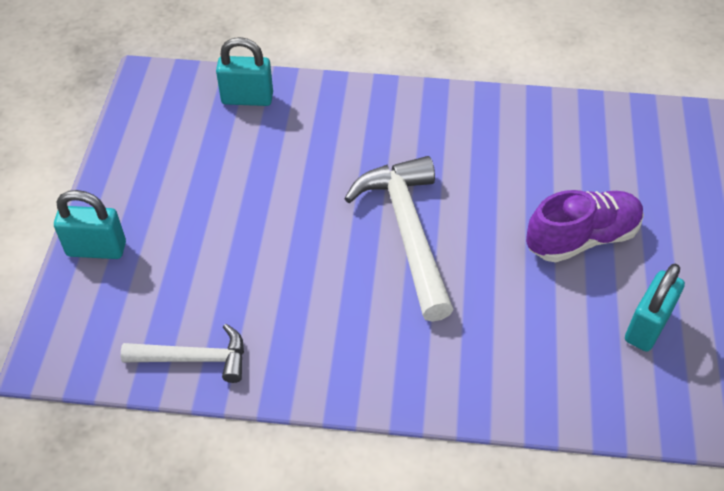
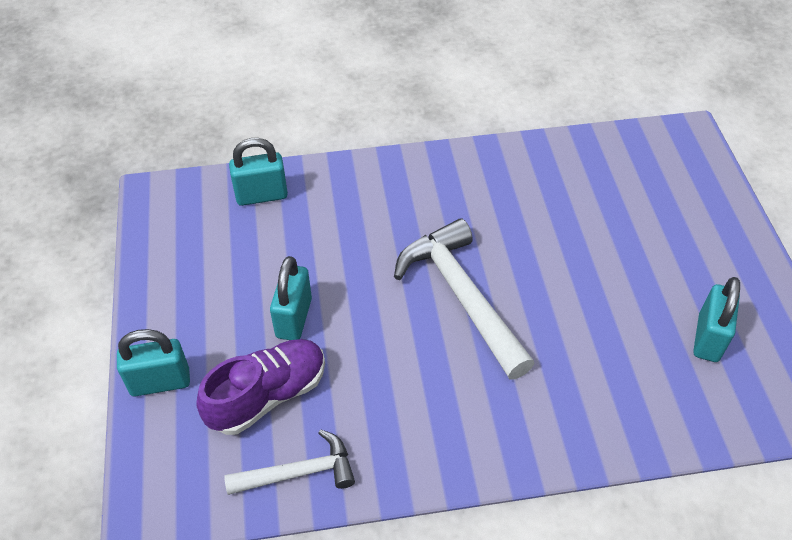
camera: 15 degrees left, 0 degrees up
purple shoe [526,190,644,263] -> purple shoe moved to [196,339,325,435]
none -> turquoise padlock [270,256,312,340]

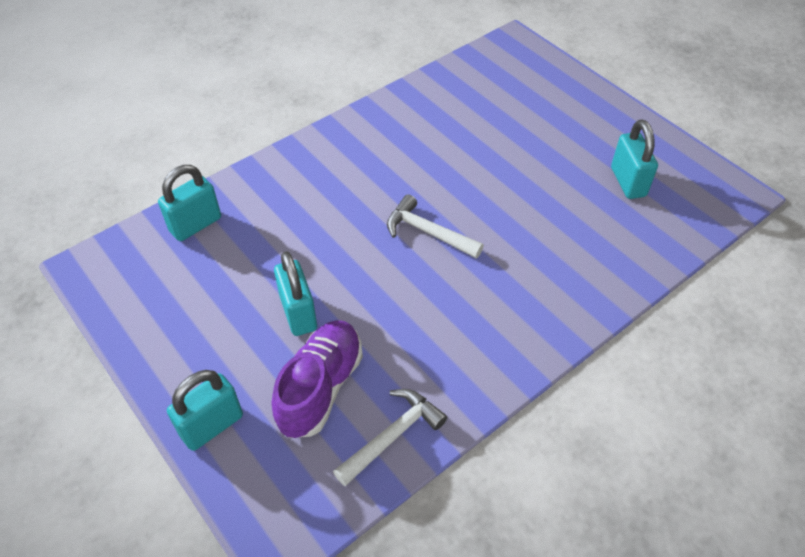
camera: 30 degrees left, 0 degrees up
white hammer [394,218,535,380] -> white hammer [387,194,484,258], size x0.59

